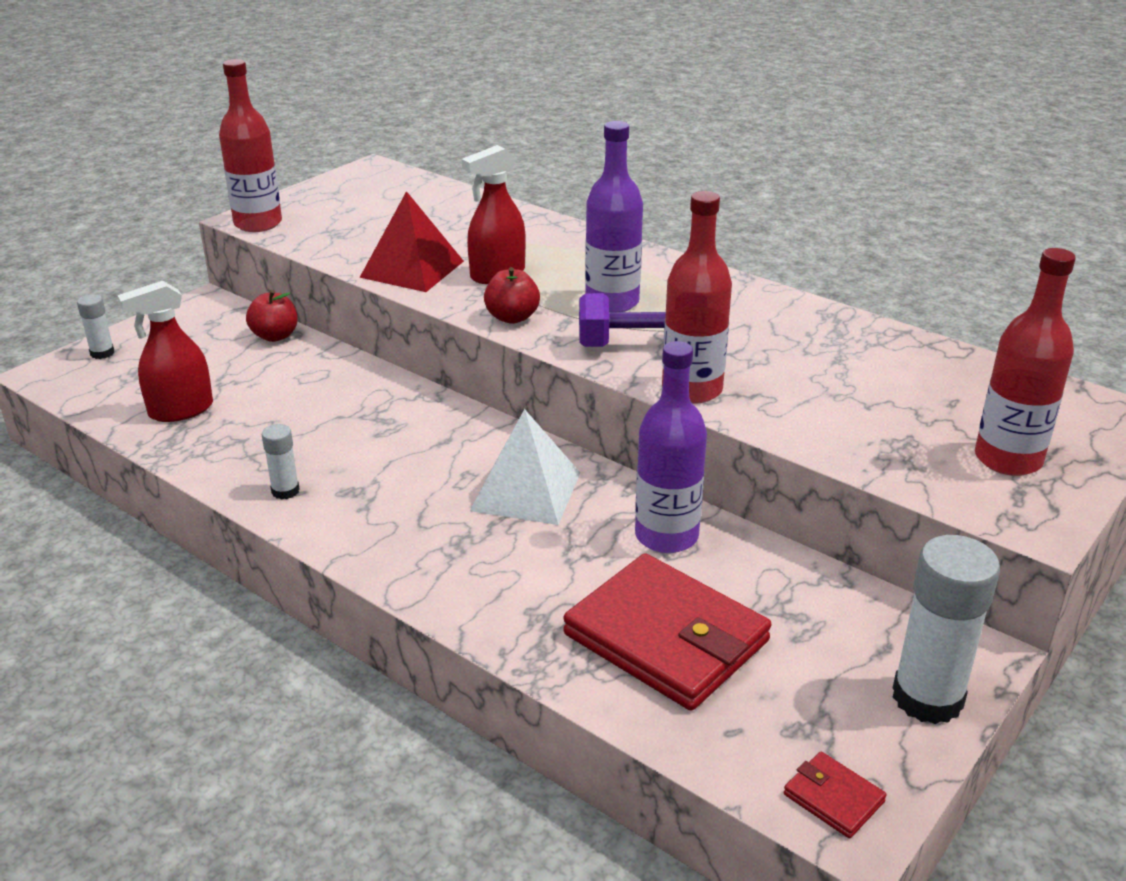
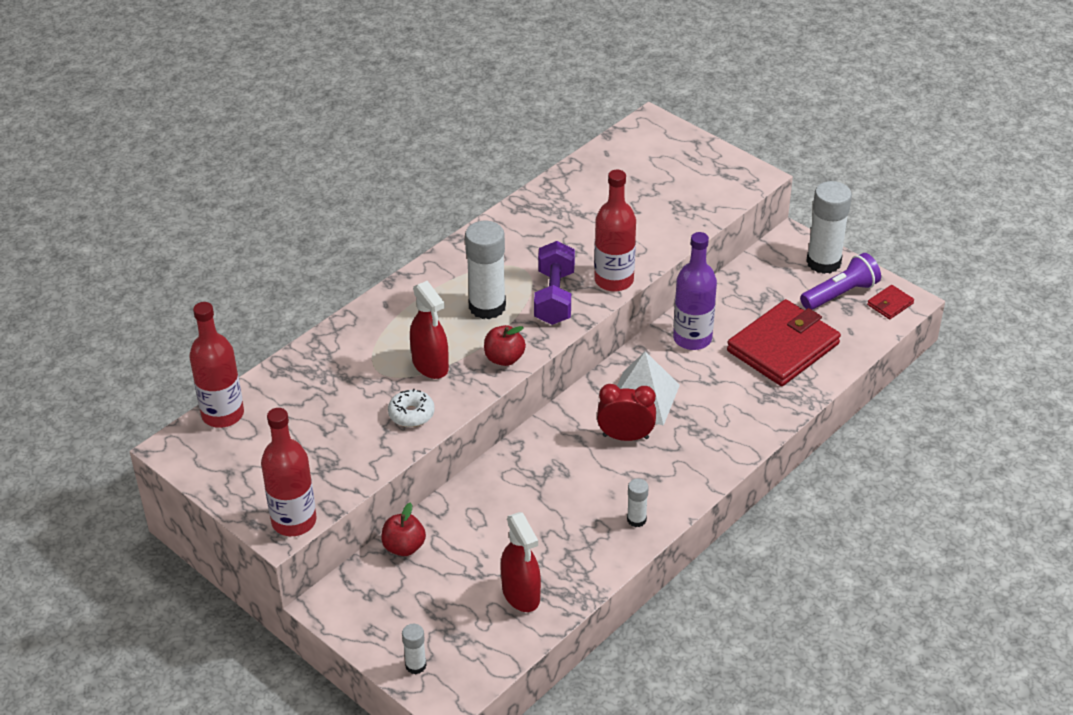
camera: 85 degrees left, 10 degrees up
red pyramid [359,191,464,292] -> white donut [388,389,435,427]
purple bottle [585,121,643,312] -> white glue stick [465,221,506,319]
red bottle [975,248,1076,476] -> red bottle moved to [189,302,244,428]
none -> red clock [597,384,656,441]
none -> purple flashlight [800,253,881,310]

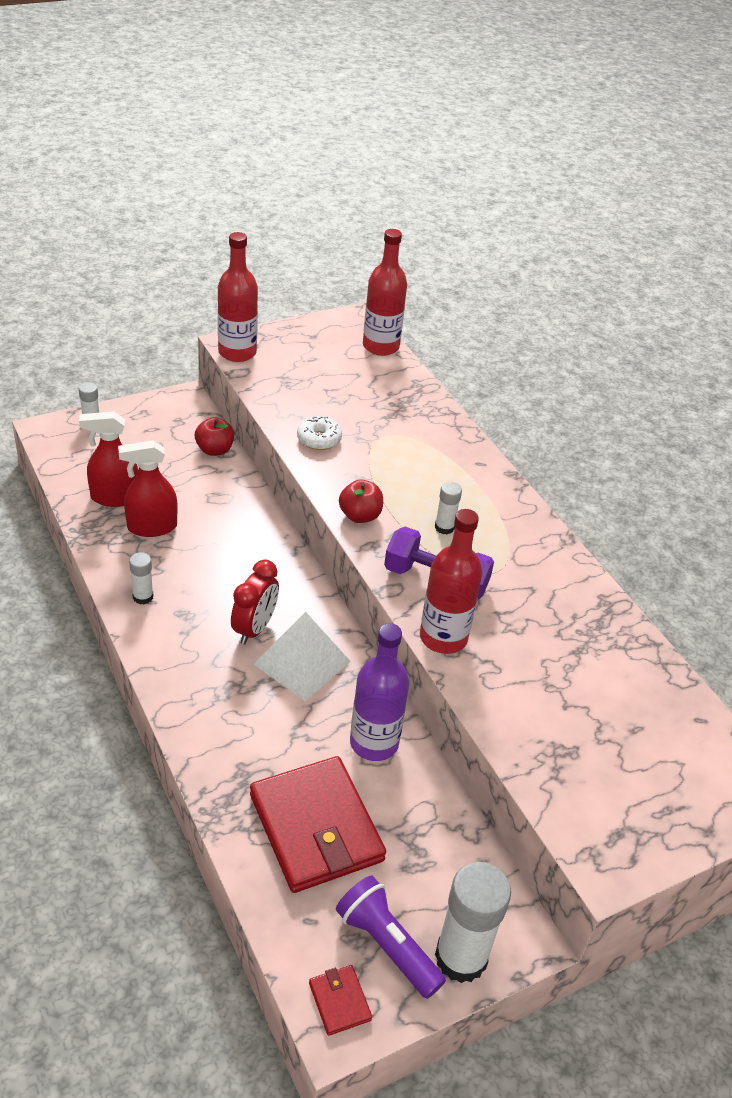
camera: 105 degrees right, 0 degrees up
red spray bottle [410,281,449,379] -> red spray bottle moved to [118,440,178,537]
white glue stick [465,221,506,319] -> white glue stick [435,482,462,535], size x0.49
purple flashlight [800,253,881,310] -> purple flashlight turned 150 degrees clockwise [336,875,446,999]

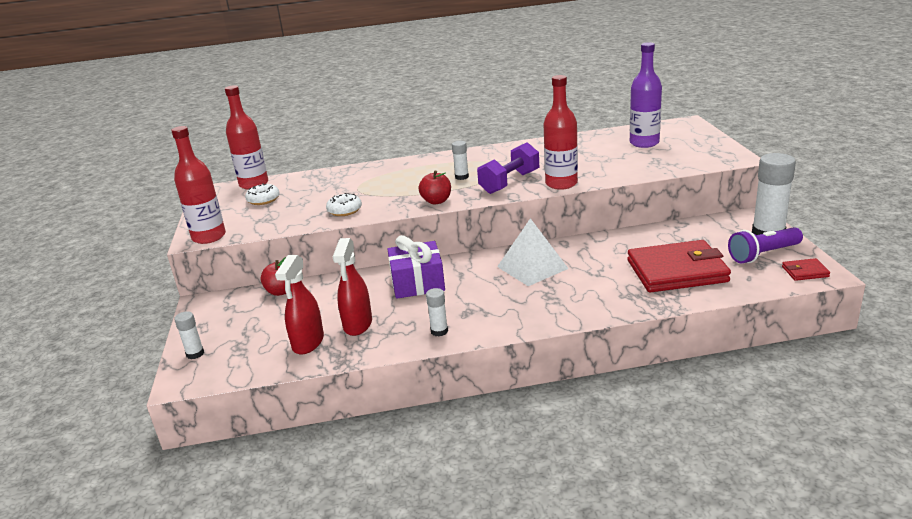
camera: 65 degrees left, 15 degrees down
red clock [231,559,279,645] -> none
purple bottle [350,623,409,761] -> purple bottle moved to [630,42,662,148]
none -> white donut [245,183,280,205]
none -> purple gift [387,235,445,299]

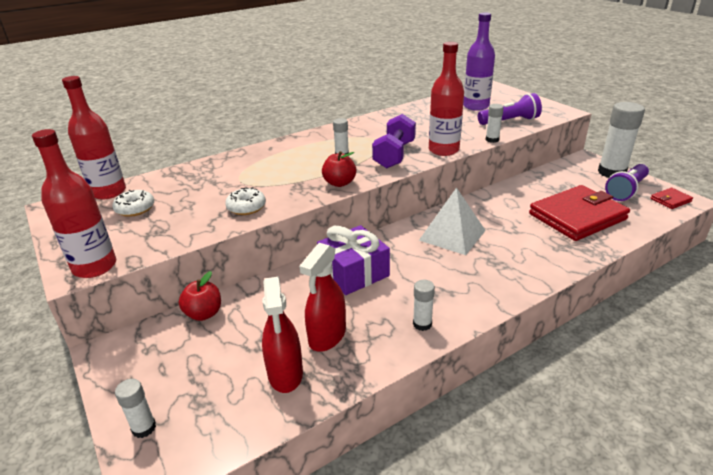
camera: 25 degrees left, 5 degrees up
red spray bottle [333,238,372,336] -> red spray bottle turned 45 degrees clockwise [299,243,346,352]
none -> purple flashlight [478,93,542,125]
none -> white glue stick [486,104,504,143]

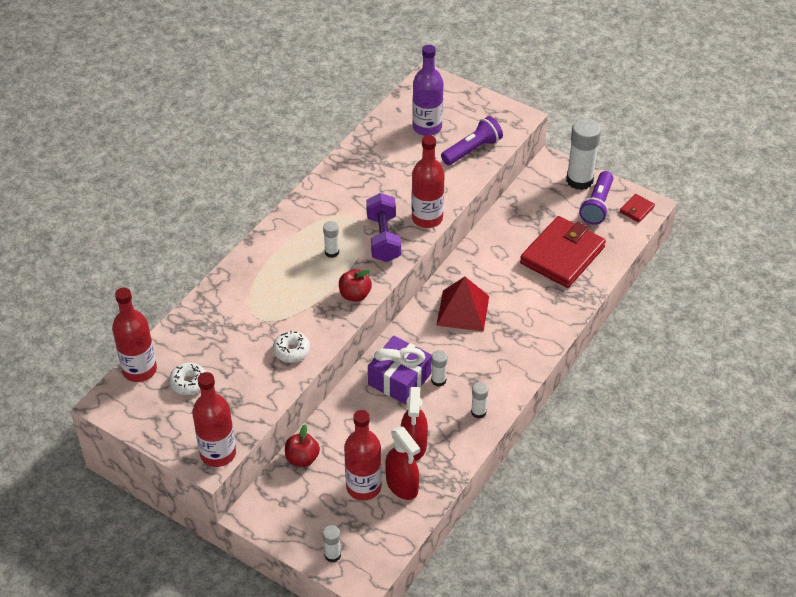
camera: 25 degrees left, 15 degrees up
white pyramid [419,187,486,255] -> red pyramid [436,277,489,332]
white glue stick [486,104,504,143] -> white glue stick moved to [431,350,448,387]
none -> red bottle [344,410,382,501]

